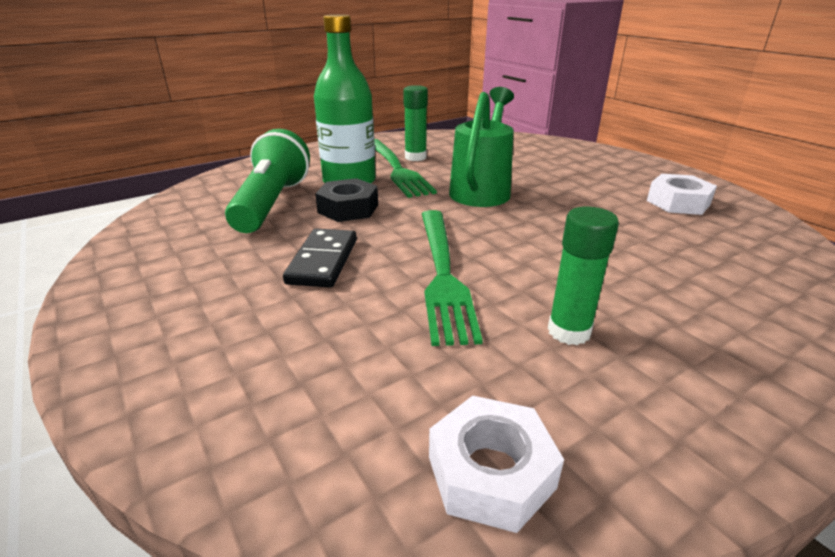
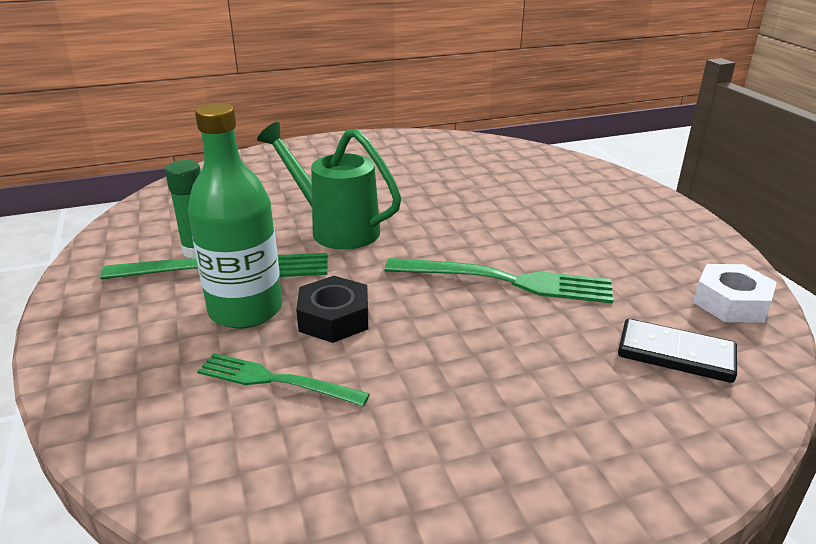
camera: 75 degrees left, 0 degrees up
green flashlight [225,129,310,233] -> green fork [197,353,370,407]
black domino [283,229,357,288] -> black domino moved to [618,319,737,383]
green glue stick [548,207,619,345] -> none
white nut [647,174,717,215] -> none

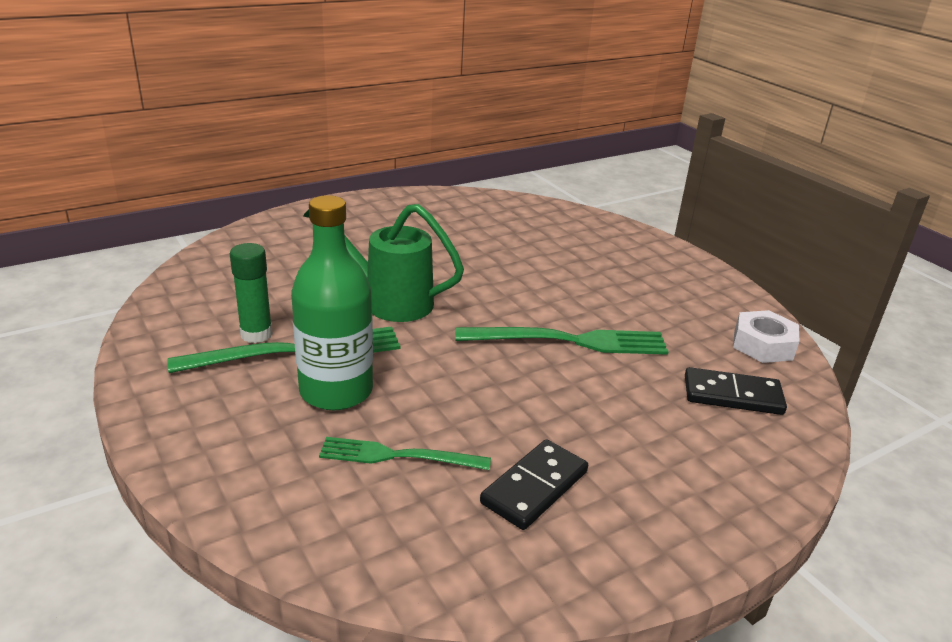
camera: 15 degrees left, 0 degrees up
black nut [296,276,368,343] -> none
none -> black domino [480,439,588,530]

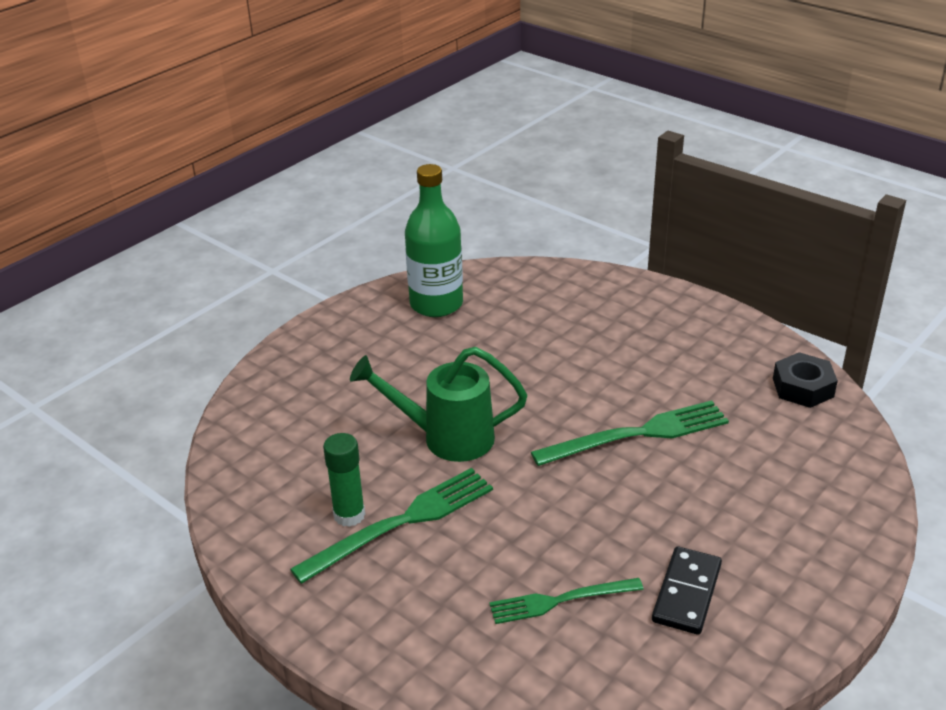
camera: 15 degrees left, 5 degrees up
green bottle [291,195,373,410] -> green bottle moved to [405,164,463,317]
black domino [685,367,787,415] -> none
white nut [733,310,800,363] -> black nut [773,352,838,408]

